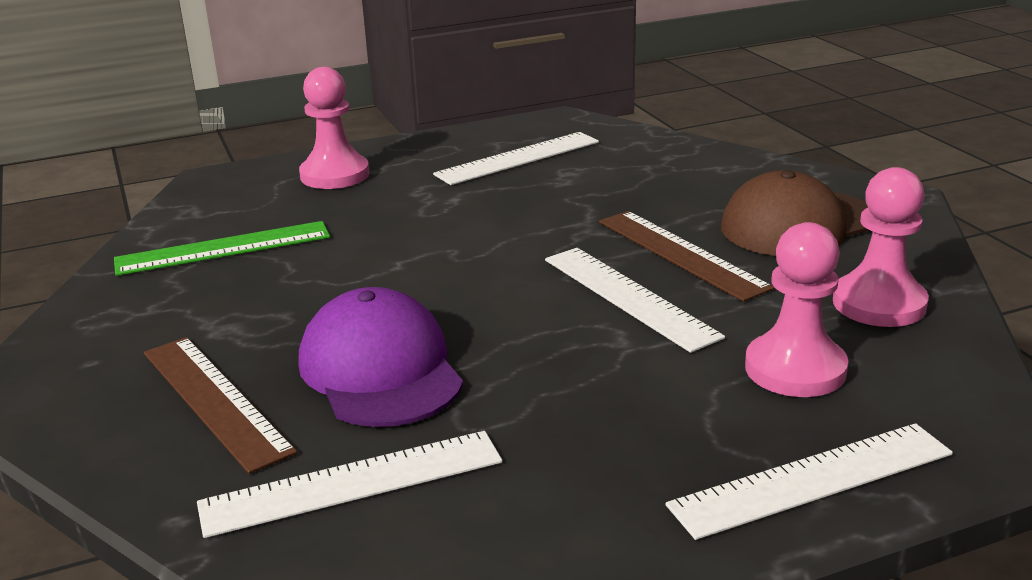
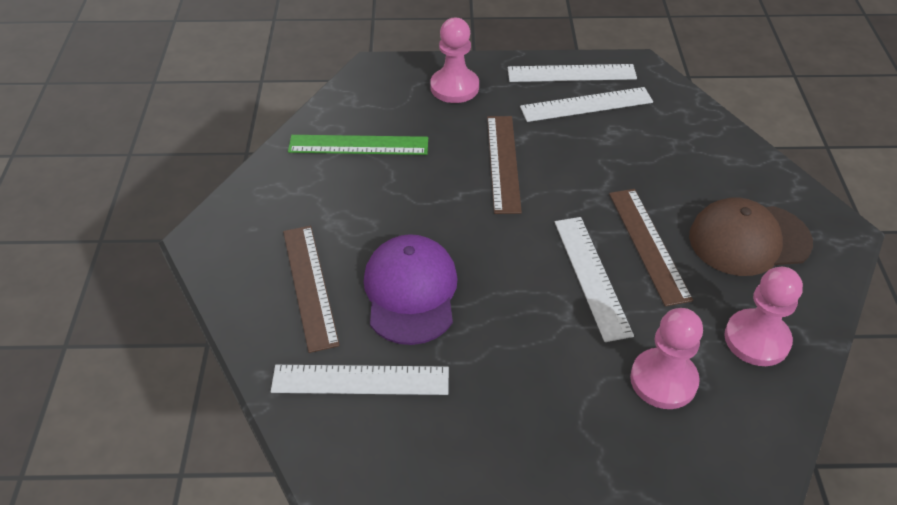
camera: 20 degrees right, 20 degrees up
white ruler [666,423,953,540] -> white ruler moved to [508,64,637,82]
none -> brown ruler [487,116,522,214]

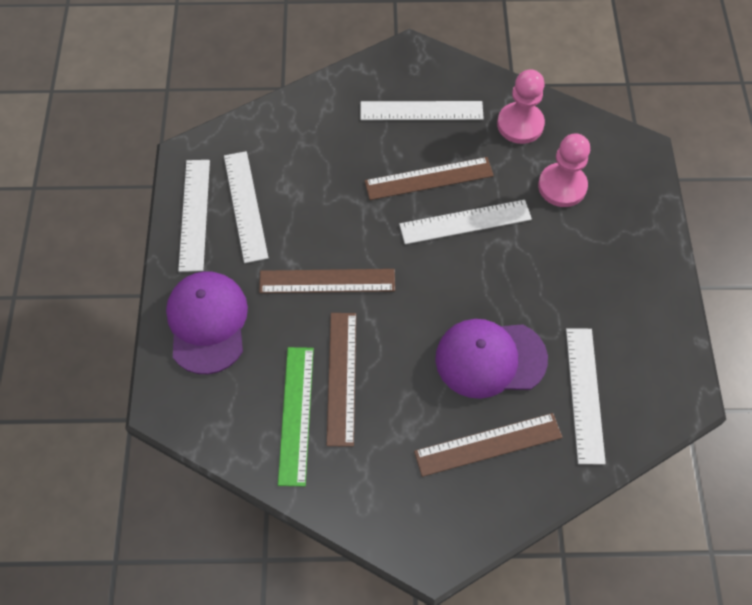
camera: 90 degrees left, 15 degrees up
pink pawn [430,18,479,103] -> purple cap [166,271,248,374]
brown cap [689,198,813,276] -> white ruler [360,101,484,120]
none -> brown ruler [327,313,356,446]

